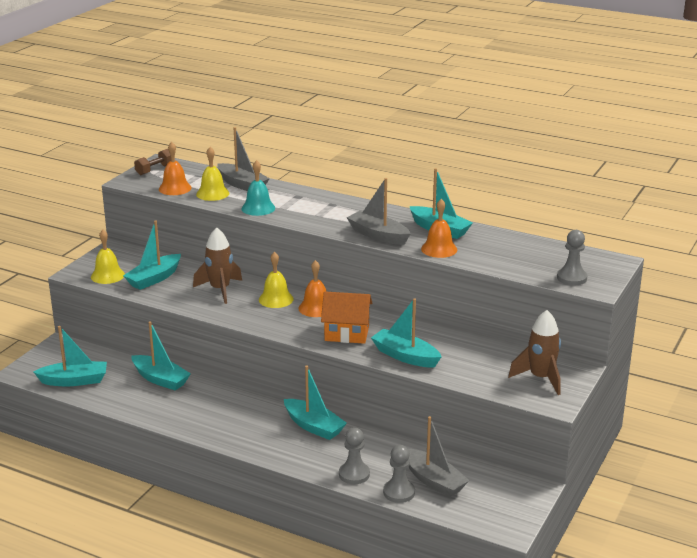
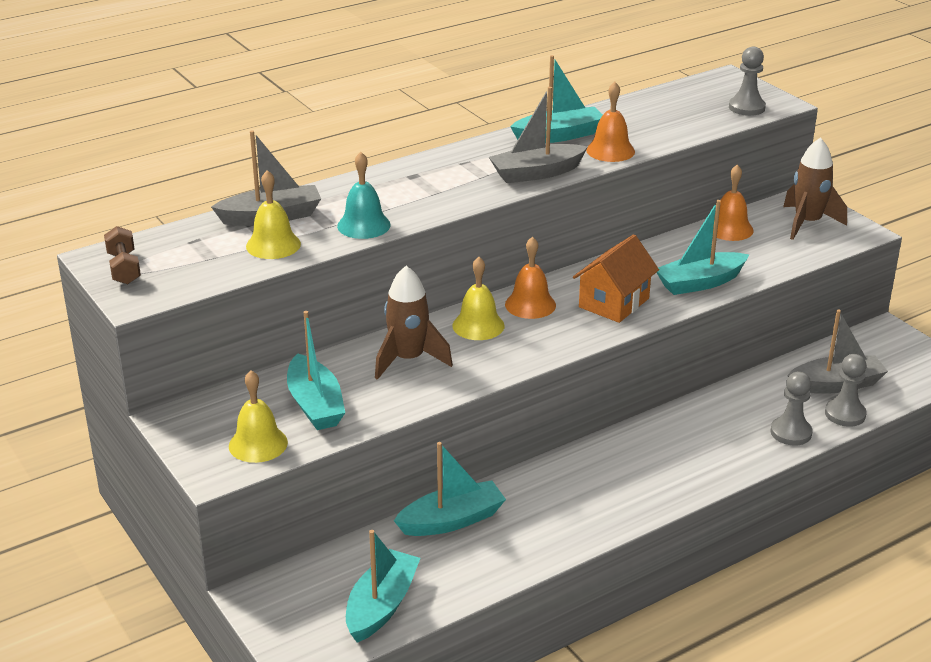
camera: 60 degrees left, 5 degrees up
orange bell [159,142,192,195] -> orange bell moved to [713,164,754,241]
turquoise boat [284,366,347,440] -> none

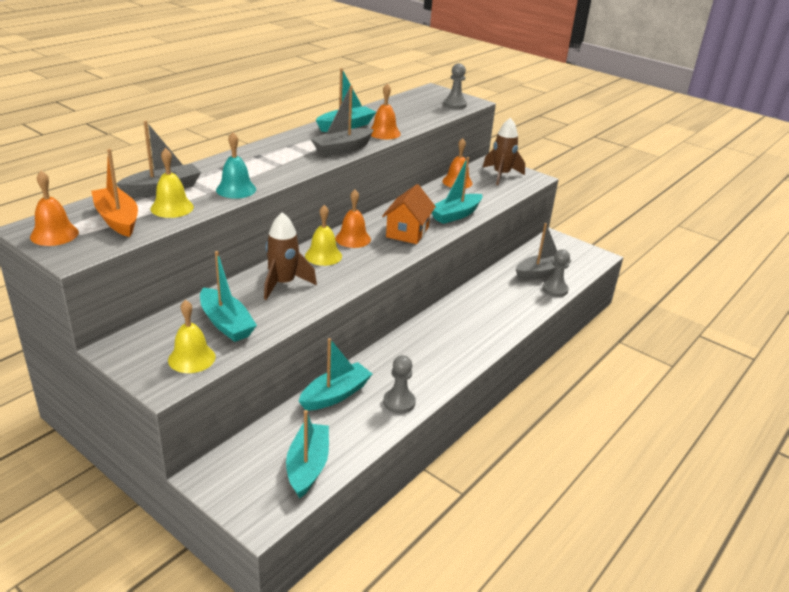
camera: 20 degrees left, 0 degrees up
brown dumbbell [104,226,141,284] -> orange bell [30,171,79,246]
grey pawn [771,372,813,446] -> grey pawn moved to [383,355,416,414]
none -> orange boat [91,149,138,237]

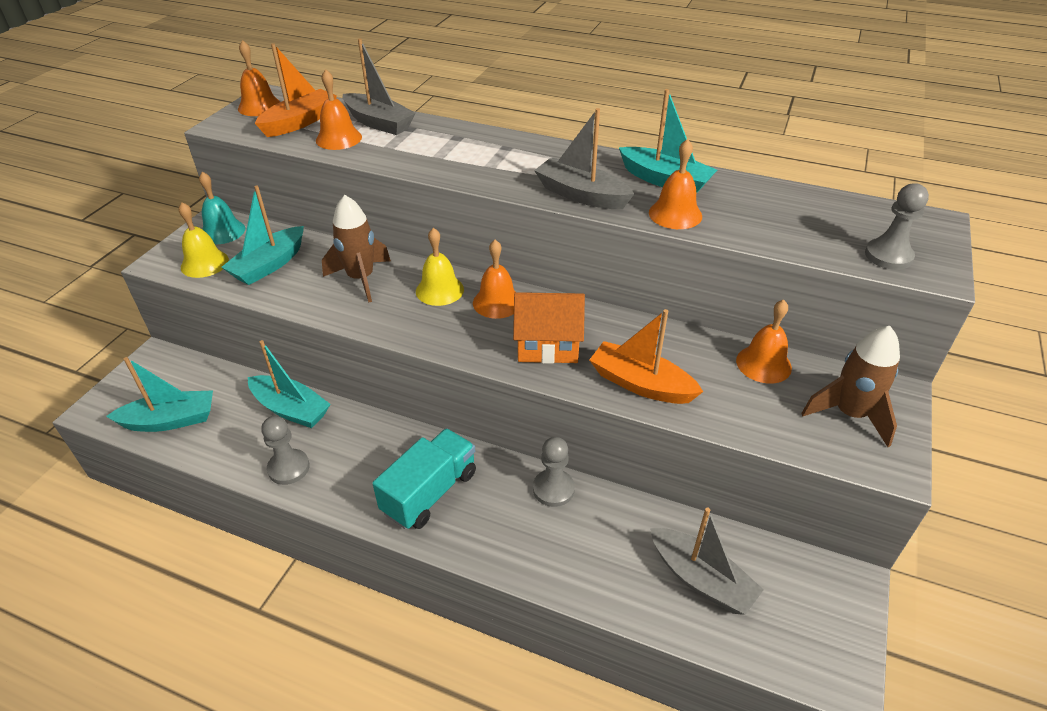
camera: 75 degrees right, 10 degrees up
yellow bell [151,148,194,218] -> orange bell [316,69,362,150]
turquoise bell [216,132,256,199] -> turquoise bell moved to [199,172,245,244]
turquoise boat [432,157,482,224] -> orange boat [590,309,703,404]
grey pawn [542,249,570,297] -> grey pawn moved to [533,437,575,507]
none -> turquoise truck [372,428,476,529]

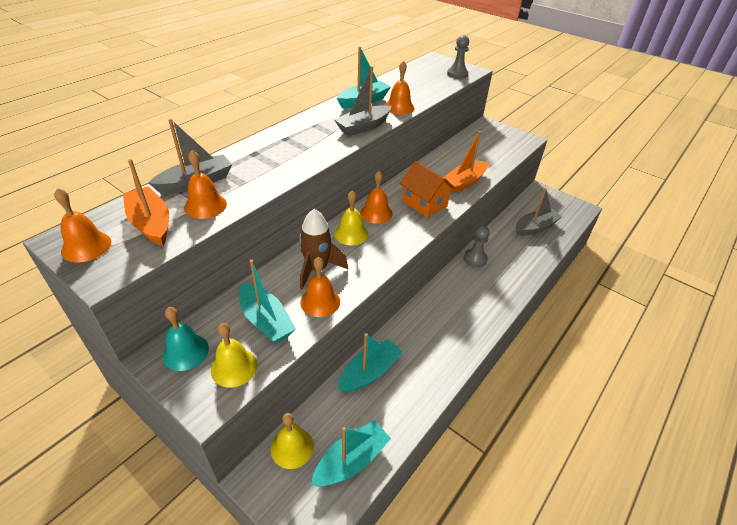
camera: 75 degrees left, 0 degrees up
turquoise boat [106,357,213,432] -> turquoise boat turned 45 degrees clockwise [311,420,391,487]
grey pawn [261,416,310,485] -> none
turquoise truck [372,428,476,529] -> none
orange house [513,292,585,364] -> orange house turned 60 degrees counterclockwise [399,161,455,217]
orange bell [736,300,792,384] -> orange bell moved to [300,257,340,317]
brown rocket [801,326,900,447] -> none
none -> yellow bell [271,413,314,469]

